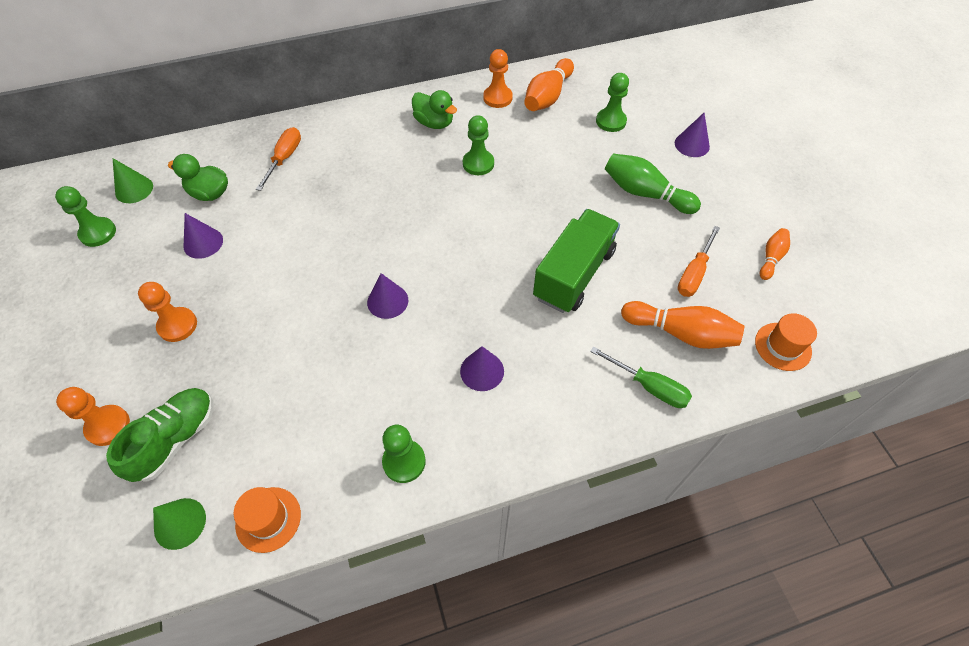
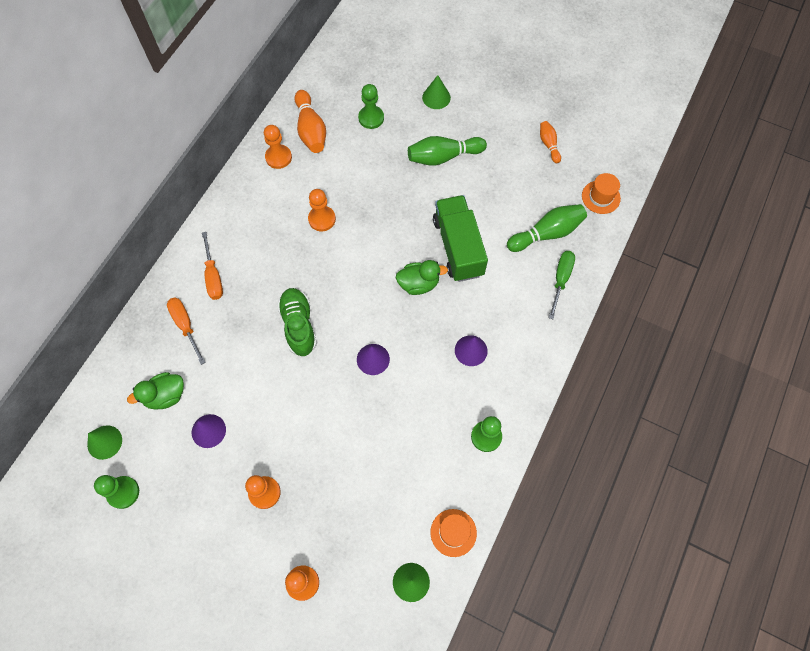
camera: 45 degrees left, 10 degrees up
green shoe [106,388,214,482] -> green shoe moved to [277,288,317,356]
green duck [412,90,457,129] -> green duck moved to [396,260,448,295]
green pawn [463,115,494,175] -> orange pawn [308,189,336,231]
green screwdriver [590,346,692,408] -> green screwdriver turned 60 degrees counterclockwise [549,251,575,319]
orange bowling pin [621,301,744,349] -> green bowling pin [507,204,587,252]
purple cone [675,113,710,157] -> green cone [422,75,451,109]
orange screwdriver [677,226,720,297] -> orange screwdriver moved to [202,232,223,300]

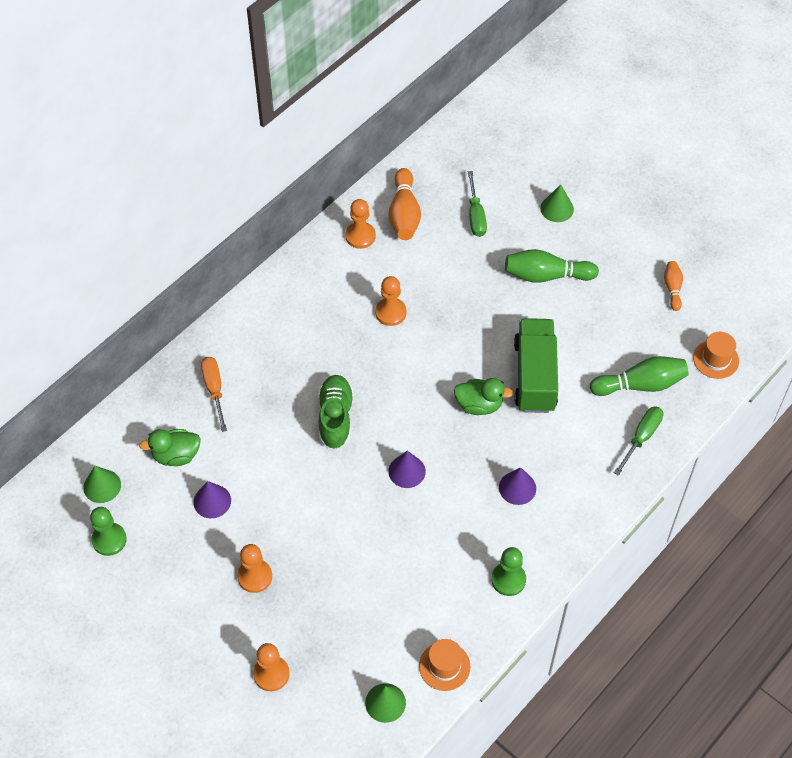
camera: 15 degrees right, 10 degrees down
orange screwdriver [202,232,223,300] -> none
green pawn [358,84,384,129] -> green screwdriver [468,171,487,237]

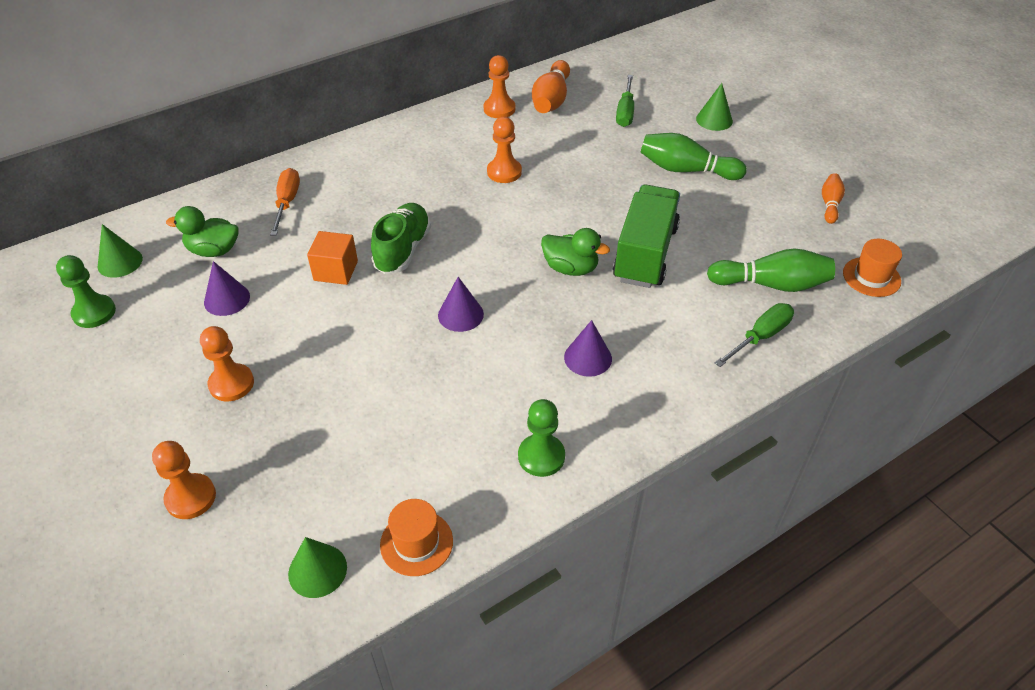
camera: 15 degrees right, 10 degrees down
none -> orange cube [307,231,358,285]

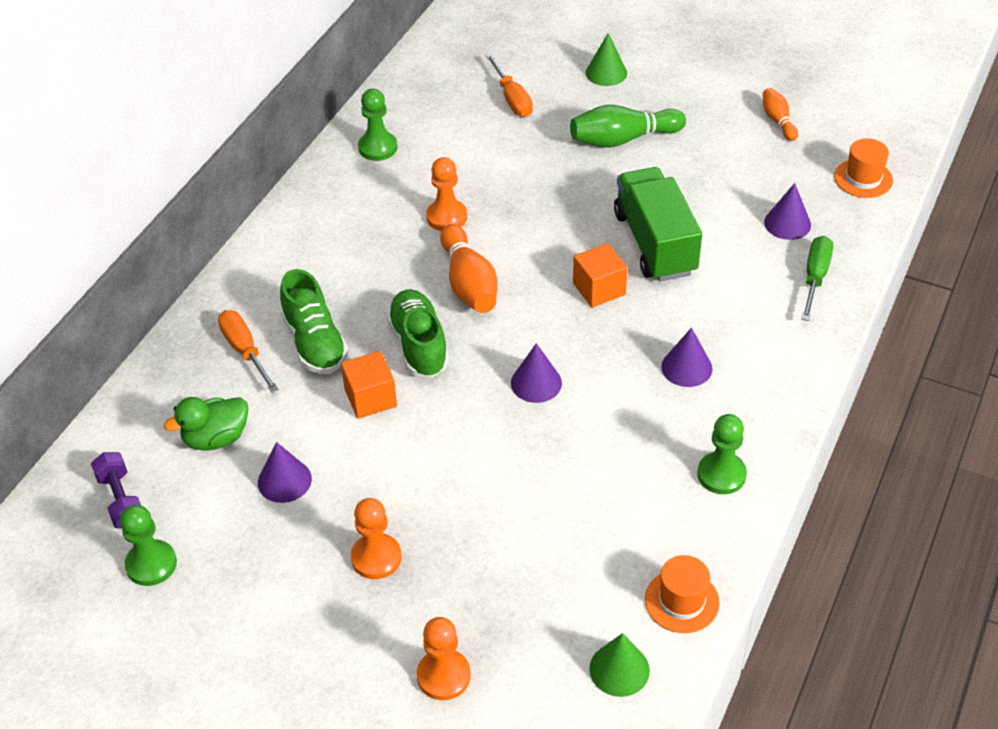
camera: 30 degrees left, 0 degrees up
green cone [98,224,143,278] -> purple dumbbell [91,452,141,529]
orange pawn [484,55,515,118] -> green pawn [358,89,398,161]
orange bowling pin [532,60,570,113] -> orange bowling pin moved to [440,224,498,313]
green duck [541,228,610,276] -> orange cube [573,243,627,308]
green screwdriver [616,75,634,127] -> orange screwdriver [486,54,533,117]
green bowling pin [707,248,835,292] -> purple cone [764,183,811,240]
none -> green shoe [280,269,348,374]

